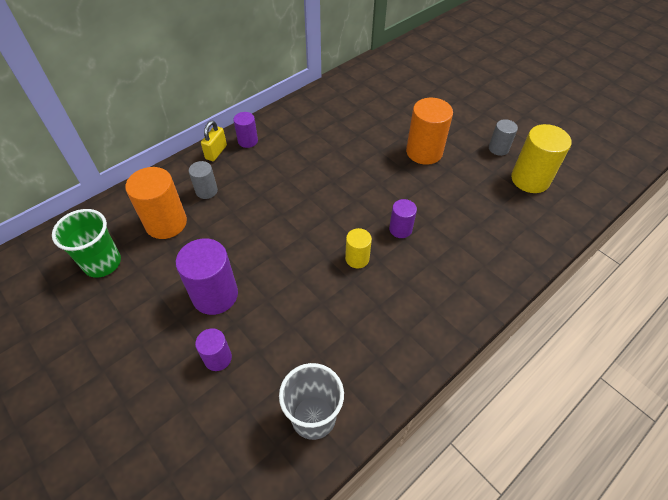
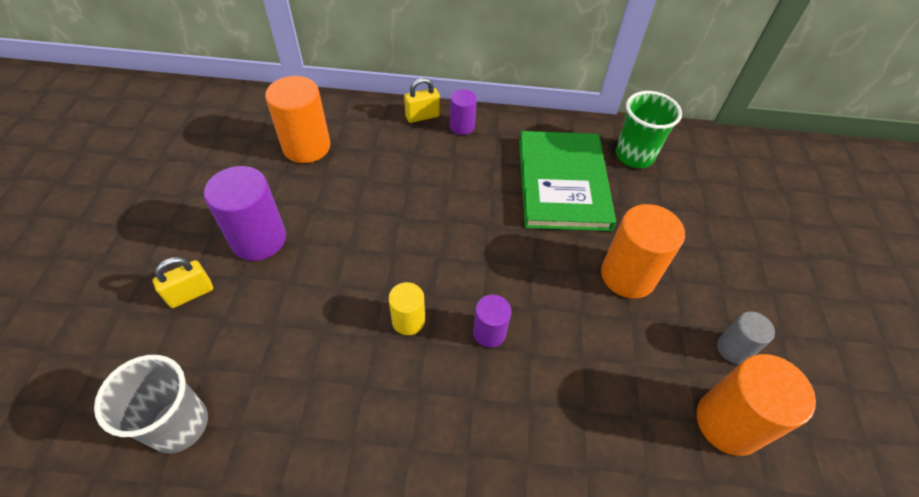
camera: 45 degrees right, 0 degrees up
green cup [52,209,121,277] -> green cup moved to [616,91,682,168]
grey cylinder [189,161,218,199] -> none
purple cylinder [195,328,232,371] -> yellow padlock [153,257,213,308]
yellow cylinder [511,124,572,193] -> orange cylinder [697,354,816,456]
none -> green book [519,131,616,231]

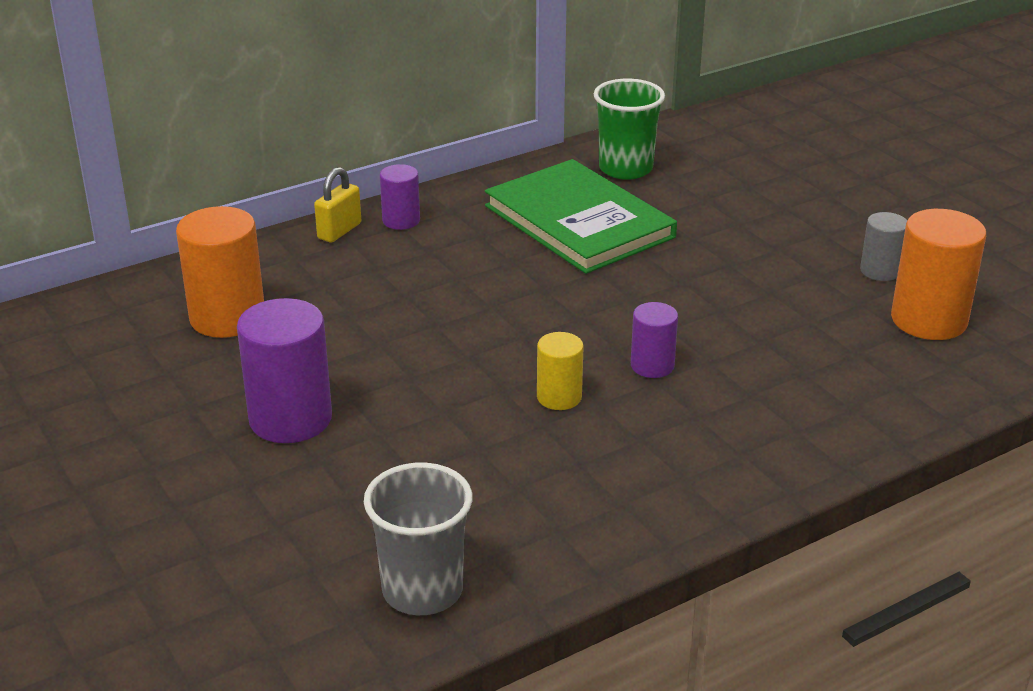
camera: 35 degrees left, 20 degrees down
yellow padlock [153,257,213,308] -> none
orange cylinder [601,204,685,298] -> none

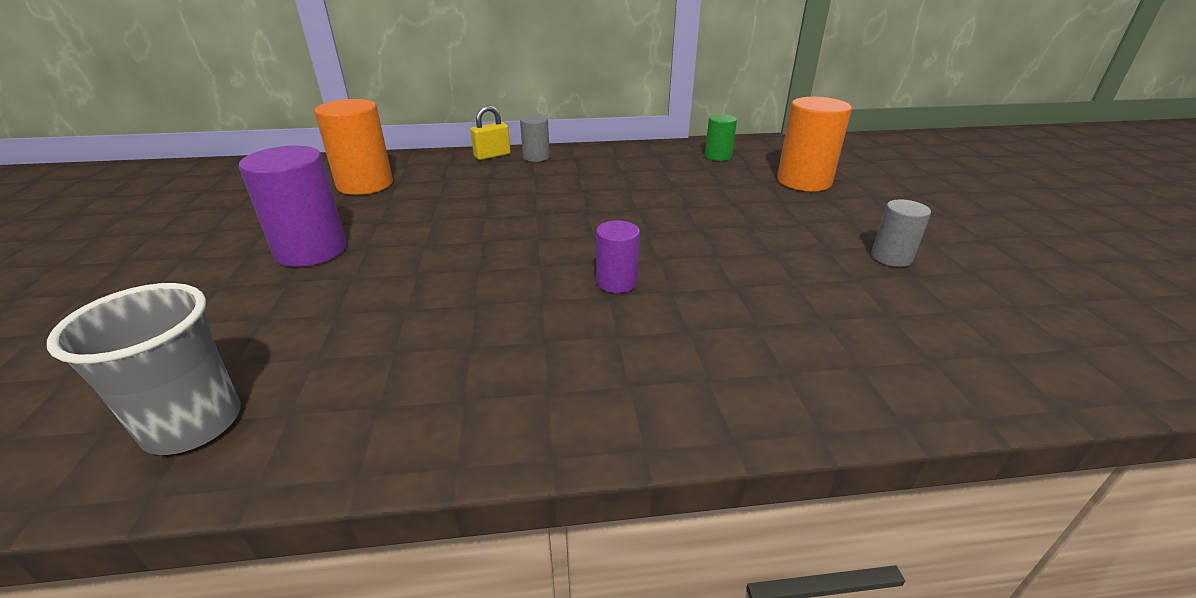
camera: 25 degrees right, 0 degrees up
purple cylinder [380,164,420,230] -> grey cylinder [520,115,550,162]
green book [485,159,677,274] -> none
yellow cylinder [537,332,584,410] -> none
green cup [594,79,665,180] -> green cylinder [705,114,737,161]
orange cylinder [891,209,986,340] -> orange cylinder moved to [777,97,852,191]

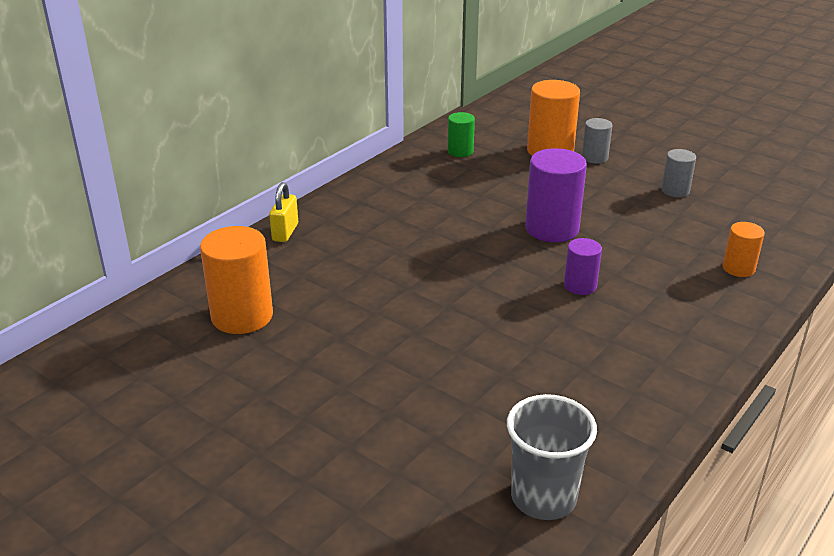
camera: 45 degrees left, 0 degrees up
purple cylinder [239,145,347,267] -> purple cylinder moved to [525,148,587,242]
grey cylinder [520,115,550,162] -> grey cylinder moved to [582,118,612,164]
none -> orange cylinder [722,222,765,277]

